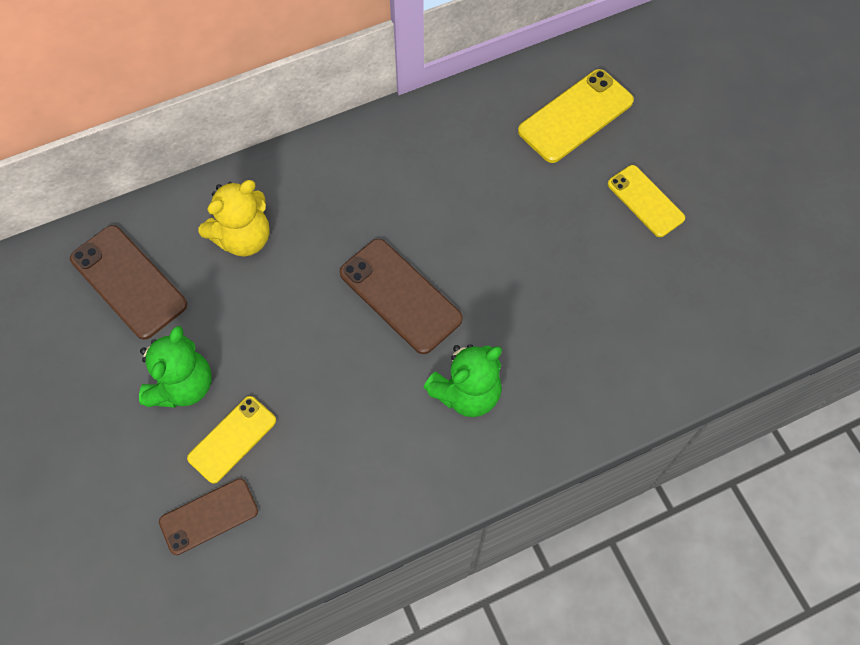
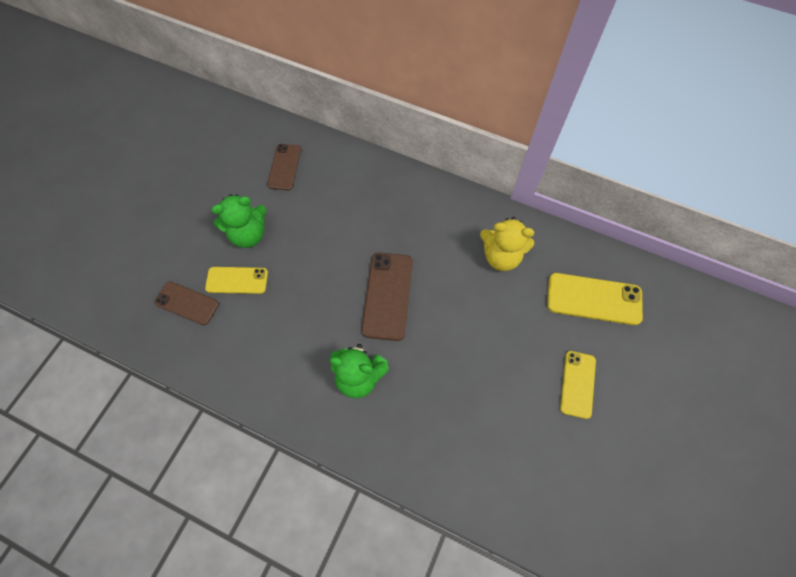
camera: 50 degrees right, 0 degrees up
brown phone [70,225,187,340] -> brown phone [267,144,301,190], size x0.66
yellow teddy bear [199,180,270,257] -> yellow teddy bear moved to [480,217,534,271]

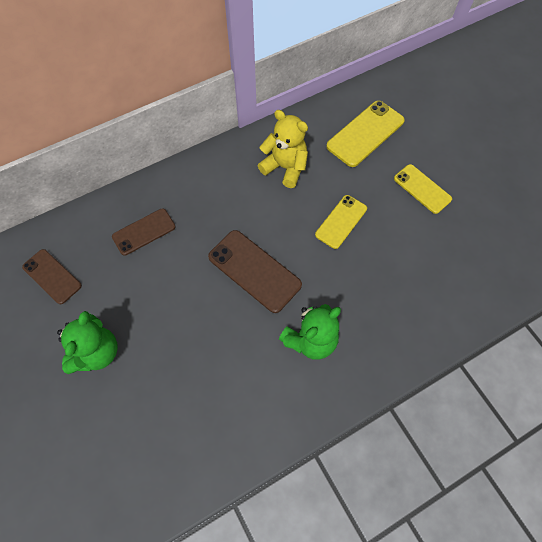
camera: 55 degrees left, 0 degrees up
brown phone [154,282,219,325] -> brown phone moved to [112,208,176,256]
yellow phone [205,267,268,294] -> yellow phone moved to [315,195,367,249]
yellow teddy bear [480,217,534,271] -> yellow teddy bear turned 105 degrees counterclockwise [258,110,308,188]

